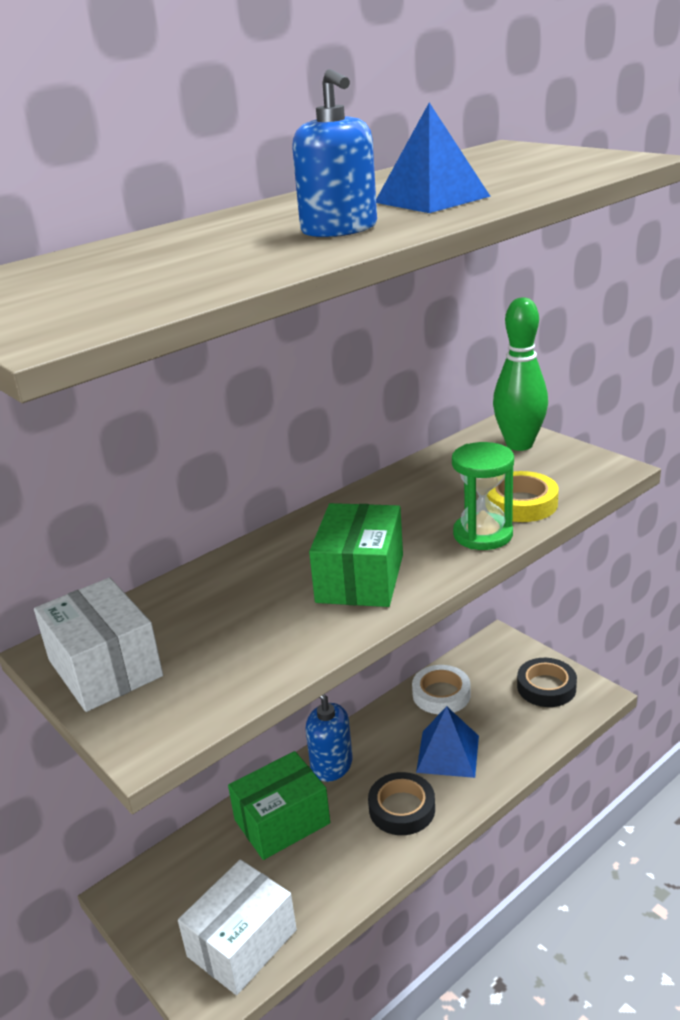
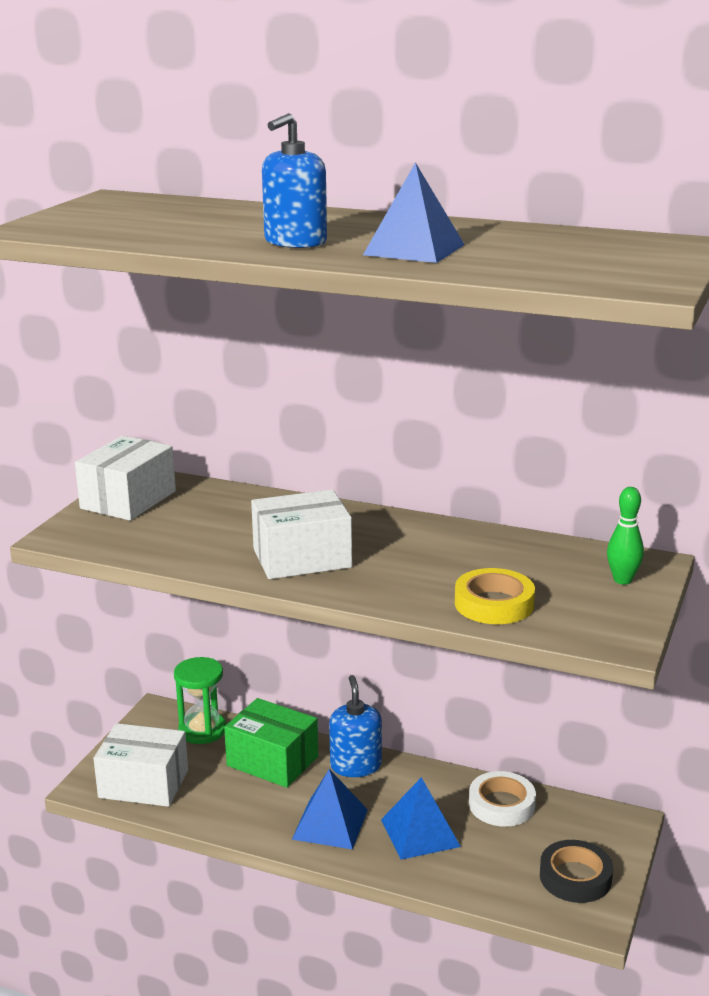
camera: 60 degrees right, 5 degrees down
green box [309,503,403,607] -> white box [251,489,352,579]
black tape [368,772,435,835] -> blue pyramid [292,769,368,850]
green hourglass [452,442,514,550] -> green hourglass moved to [174,657,226,744]
green bowling pin [493,297,548,451] -> green bowling pin [607,487,644,585], size x0.57

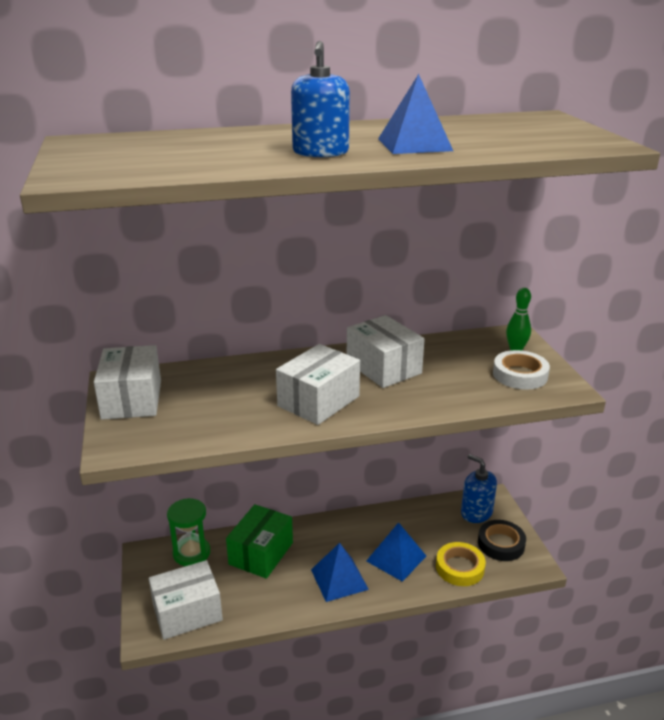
camera: 35 degrees left, 5 degrees up
green box [224,698,318,788] -> green box turned 60 degrees counterclockwise [226,504,293,579]
blue soap dispenser [329,675,382,777] -> blue soap dispenser moved to [461,454,497,523]
yellow tape [455,568,535,624] -> yellow tape moved to [436,542,486,586]
white tape [469,771,536,827] -> white tape moved to [493,350,550,390]
none -> white box [347,315,425,388]

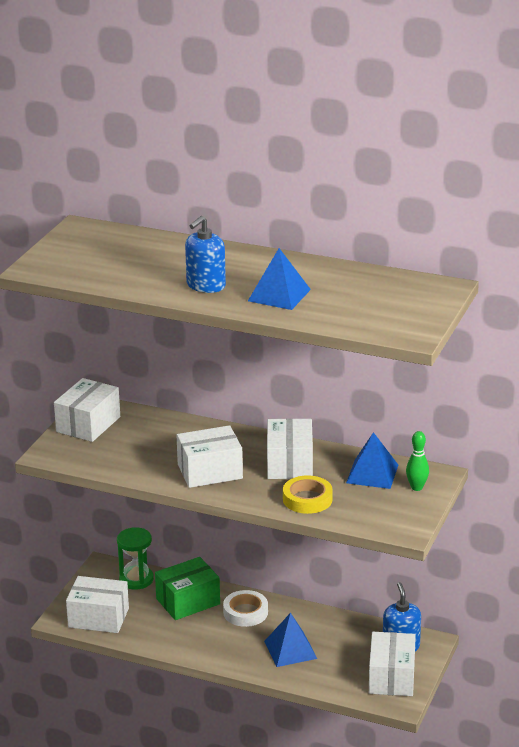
camera: 35 degrees right, 0 degrees up
blue pyramid [311,543,369,602] -> blue pyramid moved to [346,432,398,489]
yellow tape [436,542,486,586] -> yellow tape moved to [283,475,333,514]
black tape [478,520,526,561] -> white box [369,632,416,696]
white tape [493,350,550,390] -> white tape moved to [223,590,268,627]

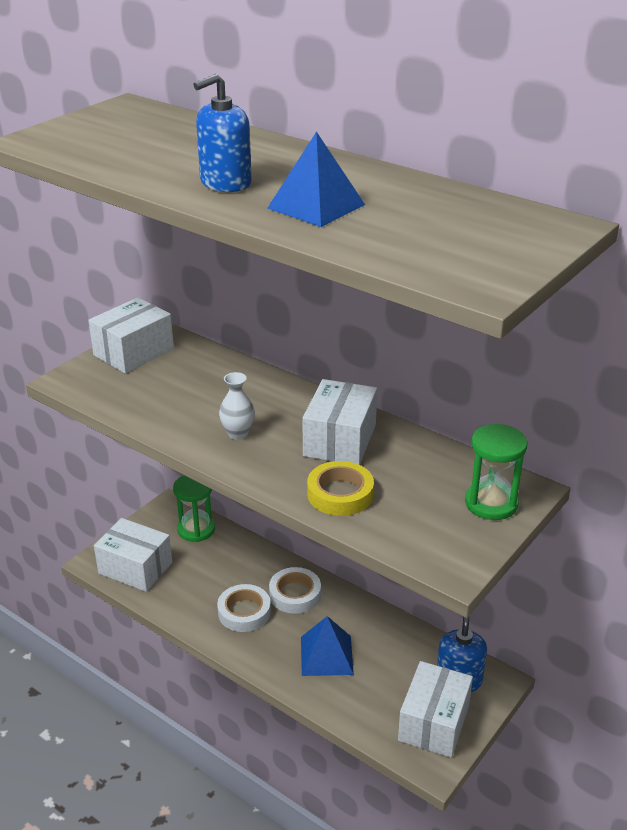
camera: 15 degrees right, 5 degrees up
green box [155,557,220,620] -> none
white box [176,425,243,488] -> white vase [219,372,255,440]
blue pyramid [346,432,398,489] -> none
green bowling pin [406,431,429,491] -> green hourglass [465,424,528,520]
none -> white tape [217,584,271,632]

